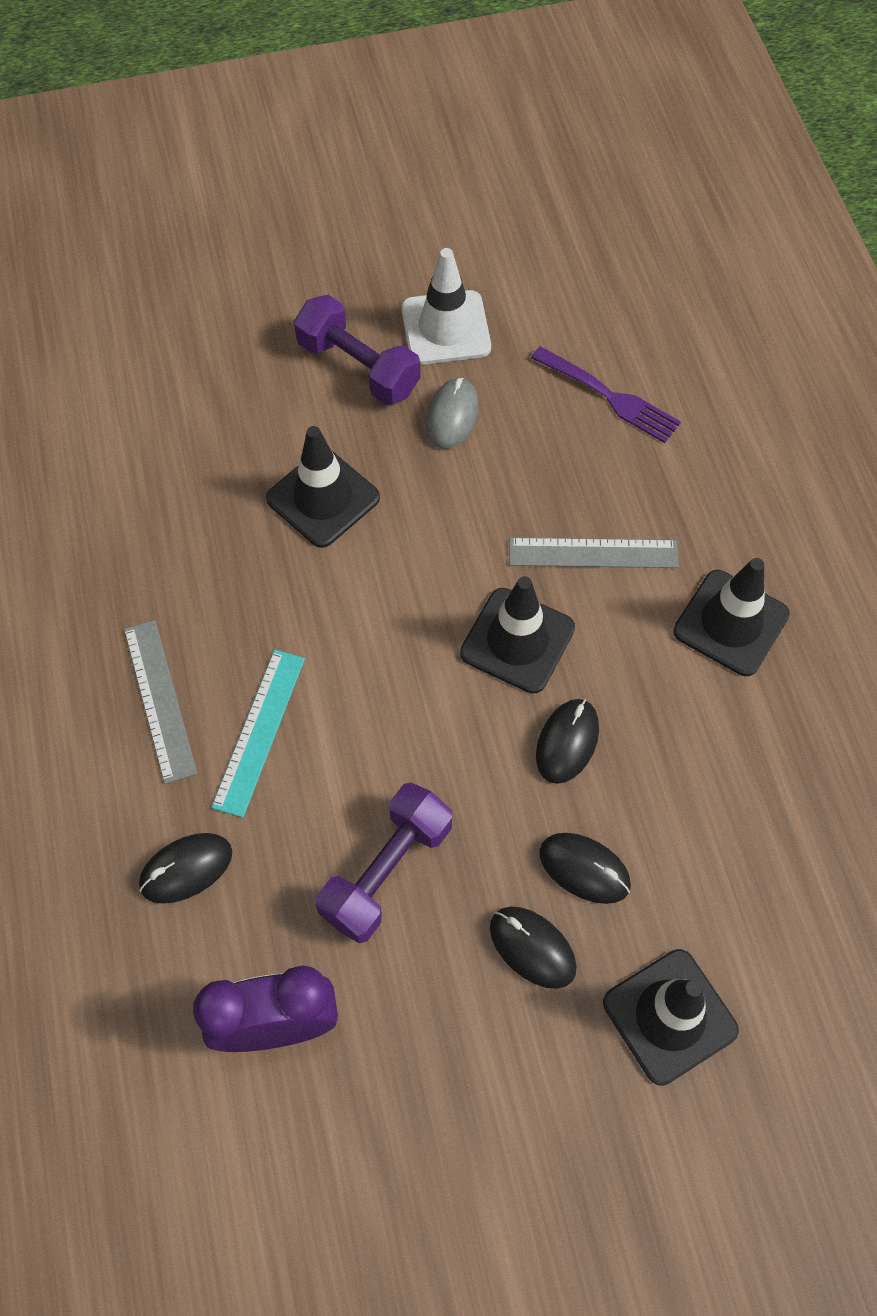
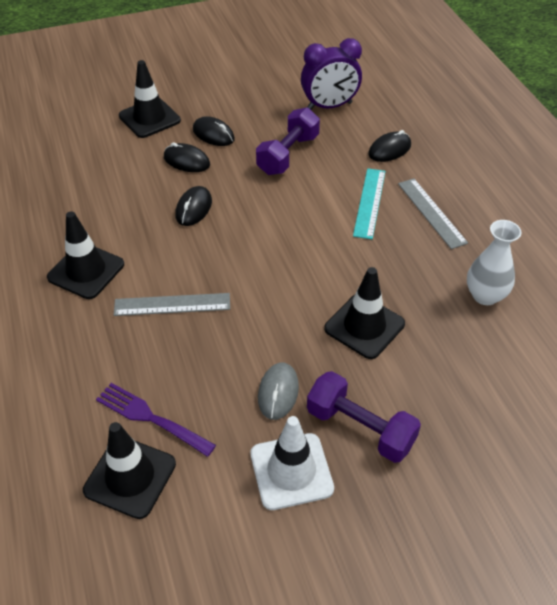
camera: 175 degrees right, 15 degrees down
black traffic cone [460,576,575,694] -> black traffic cone moved to [83,422,176,519]
none -> white vase [467,220,522,305]

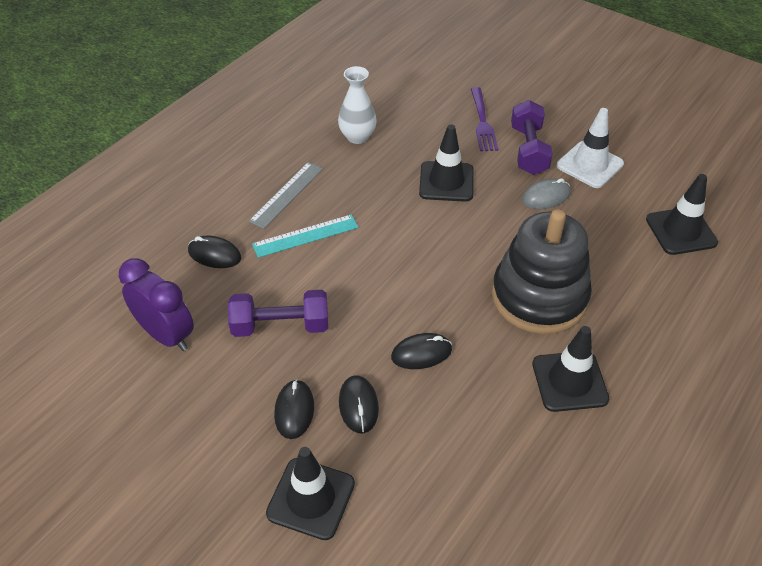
camera: 125 degrees left, 0 degrees up
purple fork [96,383,216,457] -> purple fork moved to [471,87,498,151]
grey ruler [114,293,230,316] -> black stacking toy [492,209,592,334]

